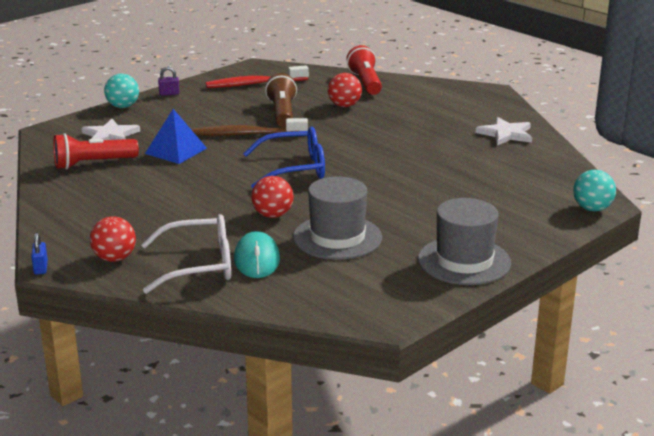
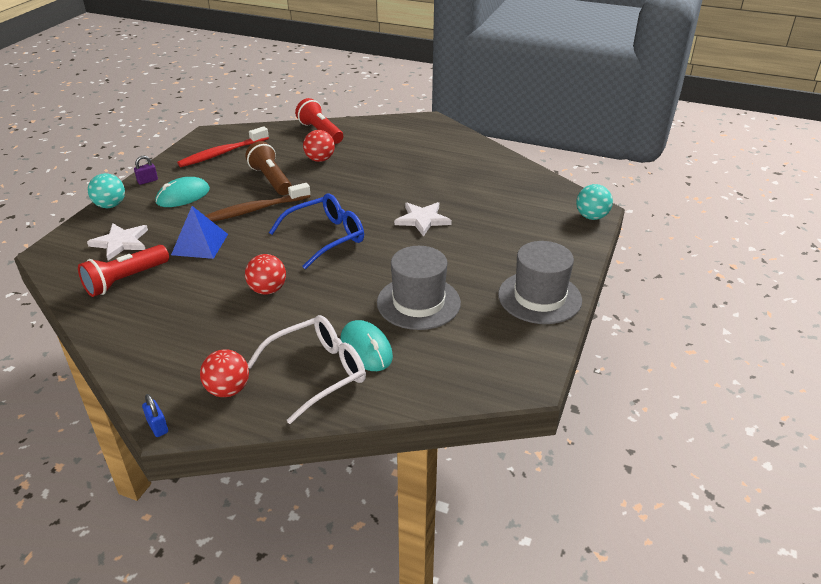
camera: 25 degrees left, 10 degrees up
red ball [251,176,294,218] -> red ball moved to [245,254,286,295]
white star [475,117,532,146] -> white star moved to [394,202,452,237]
none -> turquoise mouse [155,177,210,207]

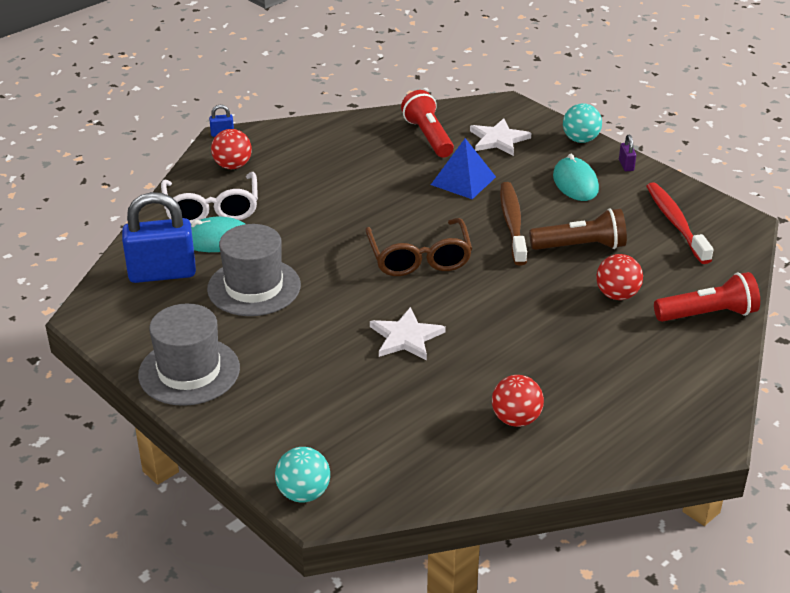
camera: 115 degrees right, 0 degrees up
red ball [245,254,286,295] -> red ball moved to [492,375,544,427]
blue glasses [269,193,364,269] -> brown glasses [365,218,472,276]
none -> blue padlock [122,192,196,283]

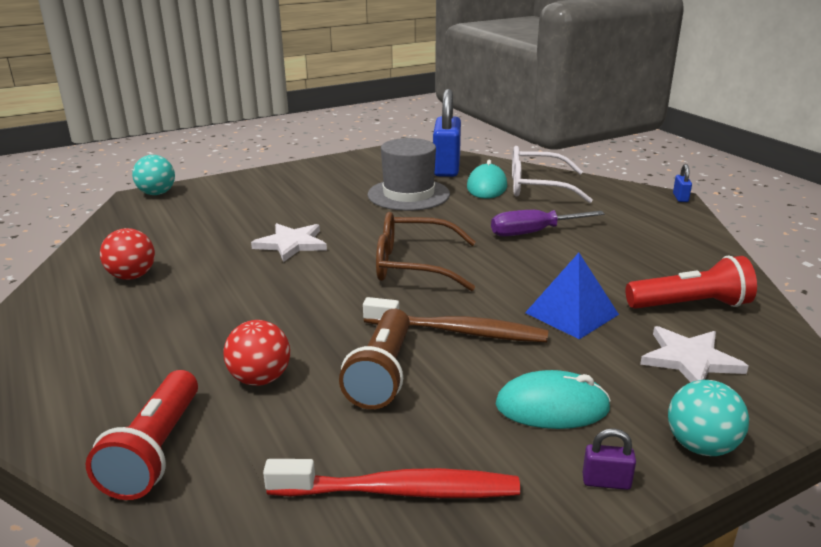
camera: 105 degrees right, 10 degrees down
grey hat [138,303,240,406] -> none
red ball [211,129,252,169] -> none
none -> purple screwdriver [491,210,605,237]

